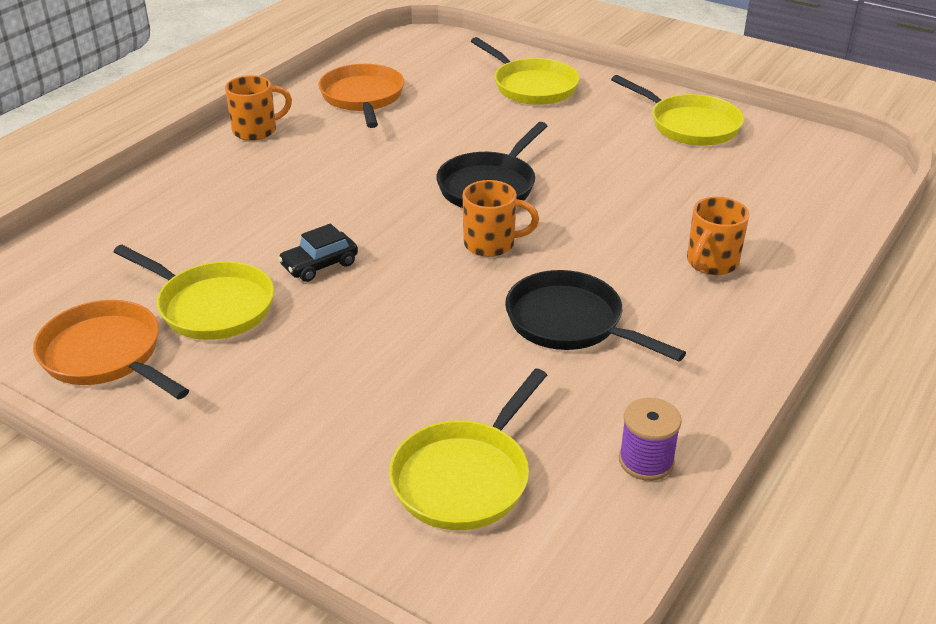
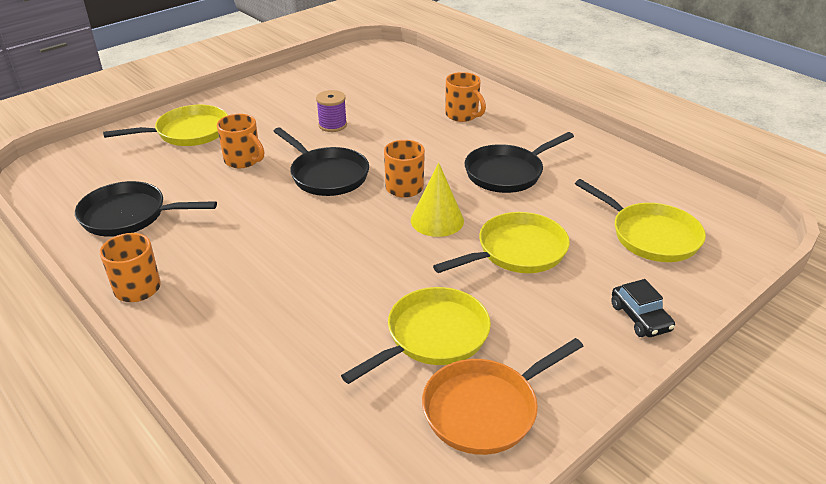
camera: 75 degrees left, 0 degrees up
black car [278,224,358,282] -> black car moved to [611,279,675,337]
orange pan [318,64,405,128] -> black pan [75,181,217,237]
yellow pan [611,75,744,146] -> yellow pan moved to [433,212,570,273]
purple spool [619,398,682,481] -> purple spool moved to [316,90,347,132]
none -> orange mug [217,114,264,168]
none -> yellow cone [411,163,464,237]

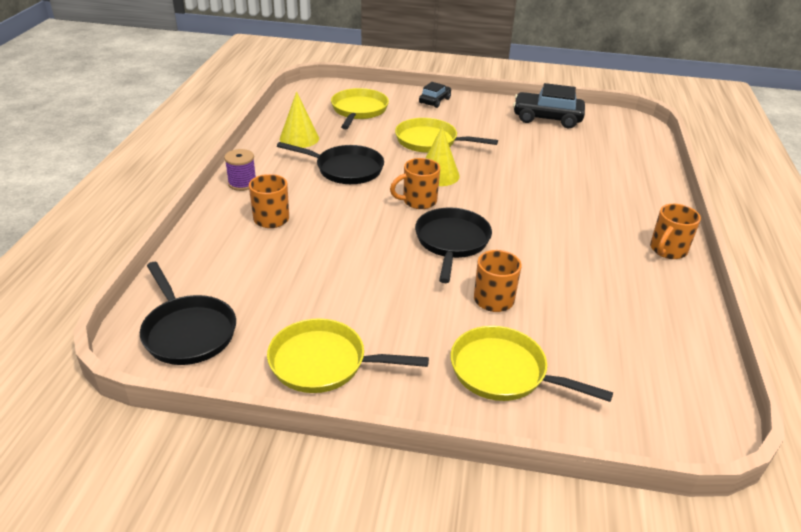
camera: 130 degrees left, 0 degrees up
black pan [75,181,217,237] -> black pan moved to [140,262,236,365]
purple spool [316,90,347,132] -> purple spool moved to [224,149,256,191]
yellow pan [341,287,491,384] -> yellow pan moved to [267,318,429,393]
orange pan [422,338,584,455] -> black car [513,83,585,128]
none -> yellow cone [280,92,319,148]

